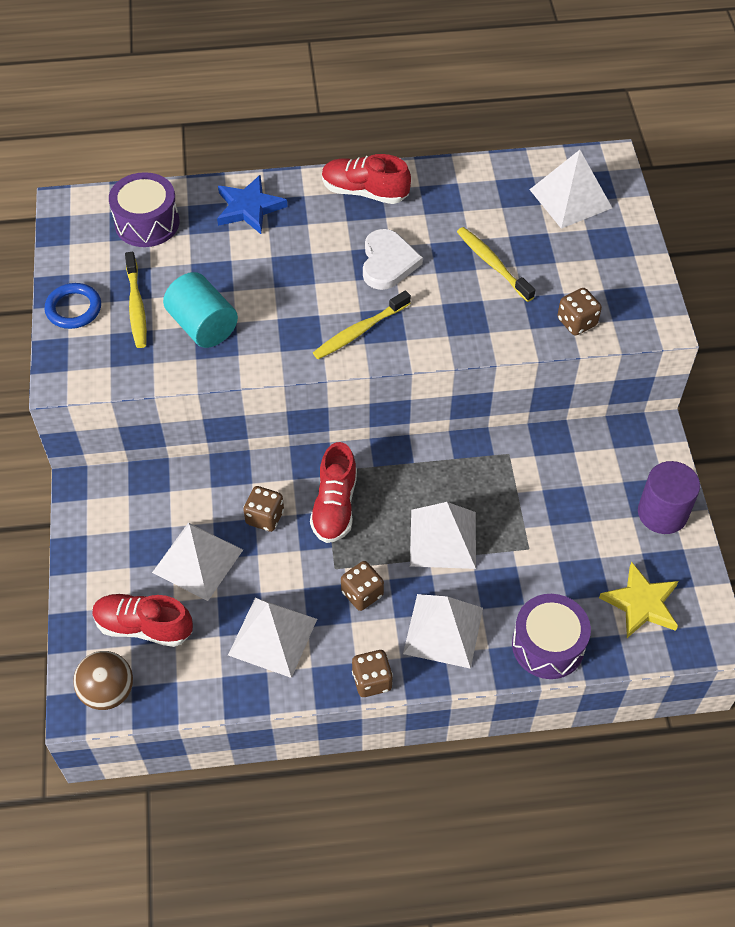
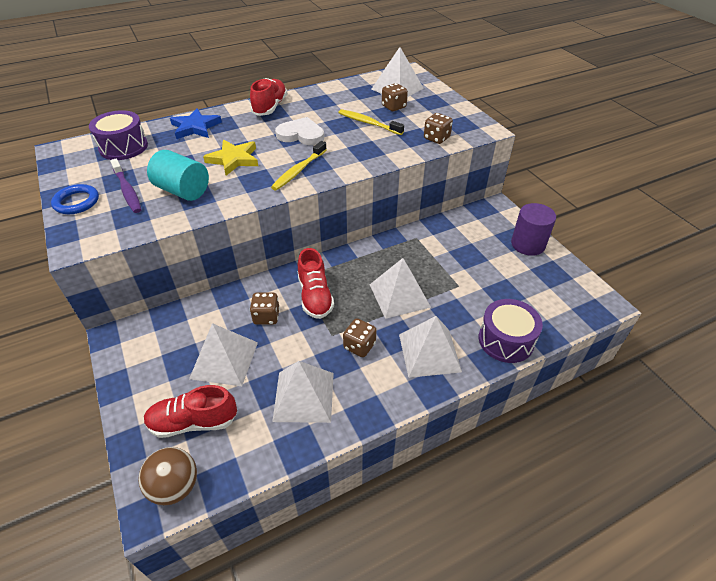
camera: 20 degrees left, 10 degrees down
yellow toothbrush [125,252,147,348] -> purple toothbrush [110,159,142,213]
red shoe [322,154,411,204] -> red shoe turned 105 degrees clockwise [250,78,287,116]
brown dice [352,650,393,697] -> brown dice moved to [382,83,408,111]
white heart [363,229,423,290] -> white heart turned 60 degrees counterclockwise [275,117,324,145]
yellow star [599,562,679,638] -> yellow star moved to [203,140,258,176]

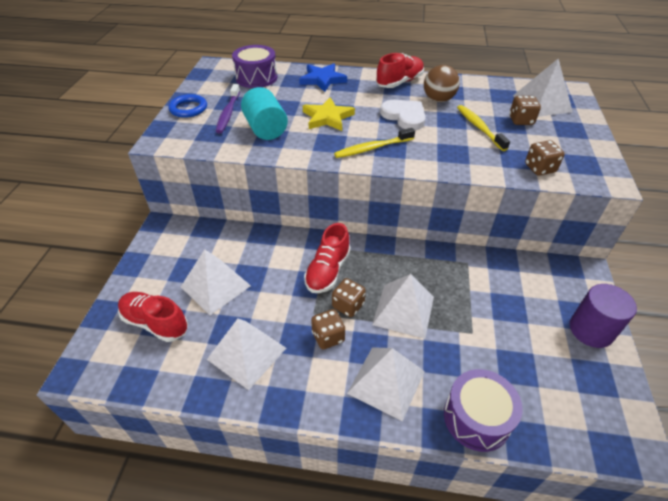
camera: 35 degrees right, 0 degrees up
brown ball [138,447,197,506] -> brown ball moved to [424,65,460,102]
brown dice [250,292,280,325] -> brown dice moved to [332,278,366,317]

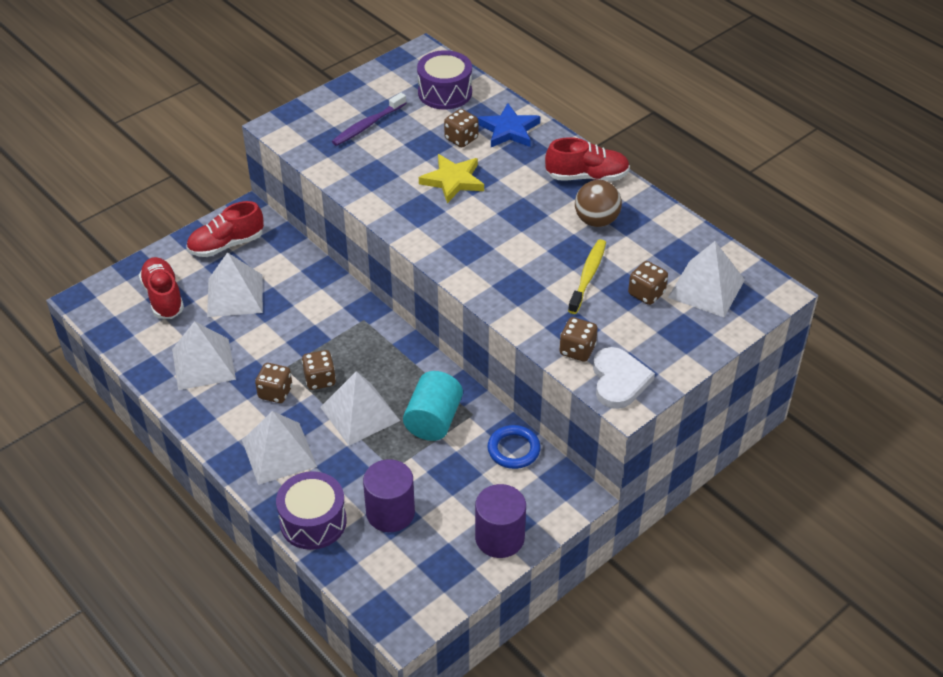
camera: 40 degrees right, 0 degrees up
blue ring [169,94,207,118] -> blue ring moved to [488,425,541,469]
turquoise cylinder [241,87,288,140] -> turquoise cylinder moved to [403,371,463,441]
red shoe [304,223,351,293] -> red shoe moved to [186,201,264,257]
yellow toothbrush [334,128,415,158] -> none
white heart [380,100,426,130] -> white heart moved to [593,347,655,409]
none -> purple cylinder [363,459,415,532]
none -> brown dice [444,109,478,147]

